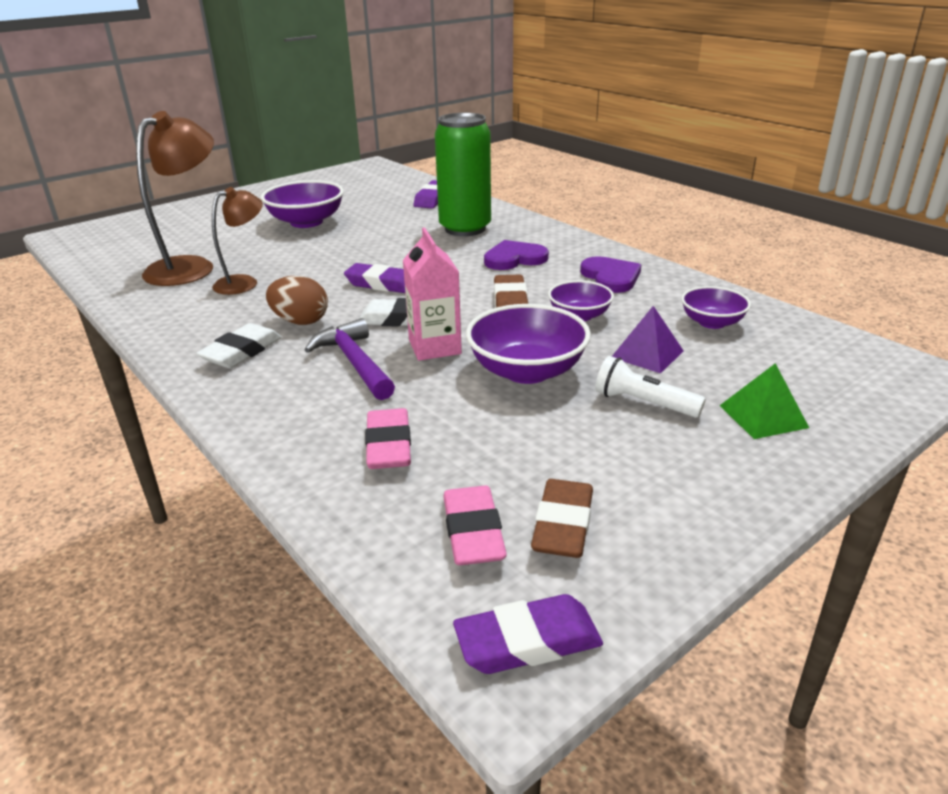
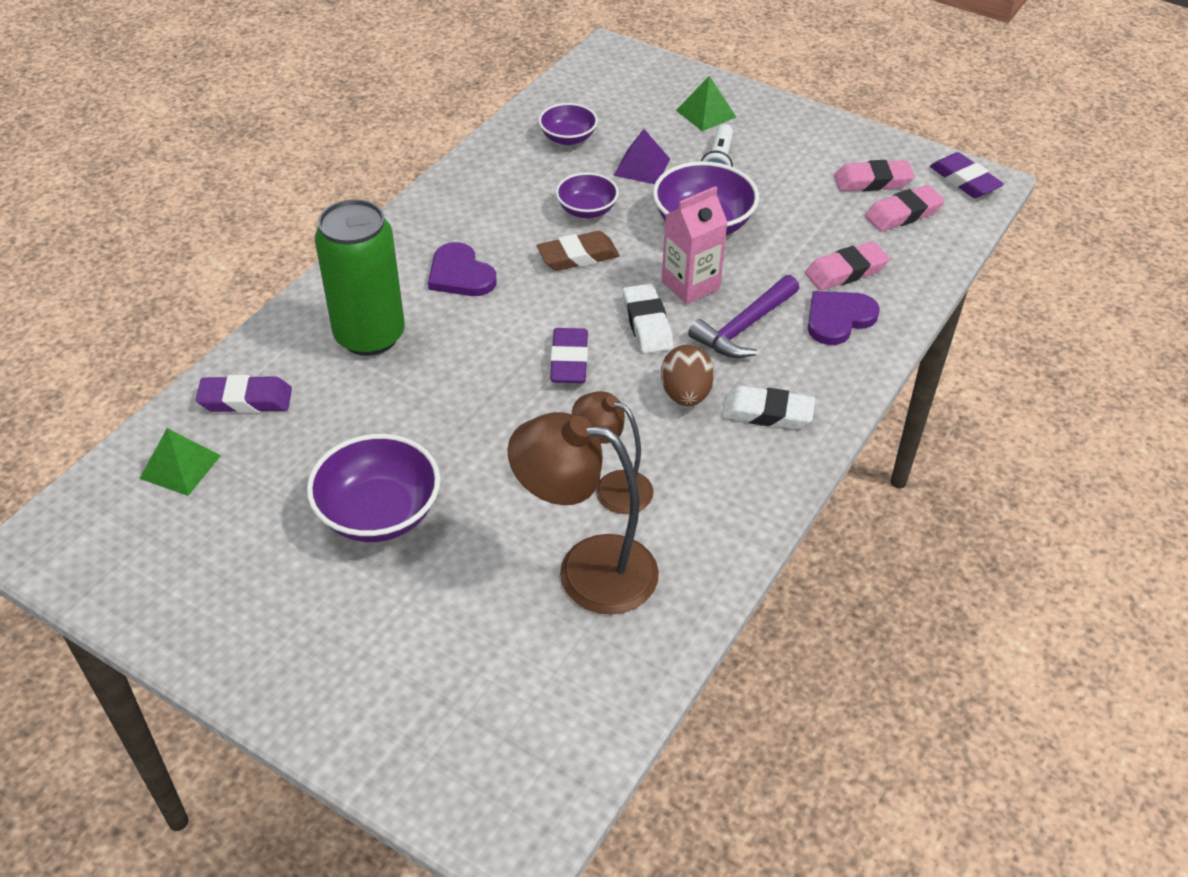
camera: 110 degrees left, 15 degrees up
brown eraser [531,479,593,558] -> pink eraser [834,160,915,191]
purple heart [580,256,641,293] -> purple heart moved to [808,291,880,345]
none -> green pyramid [139,428,221,496]

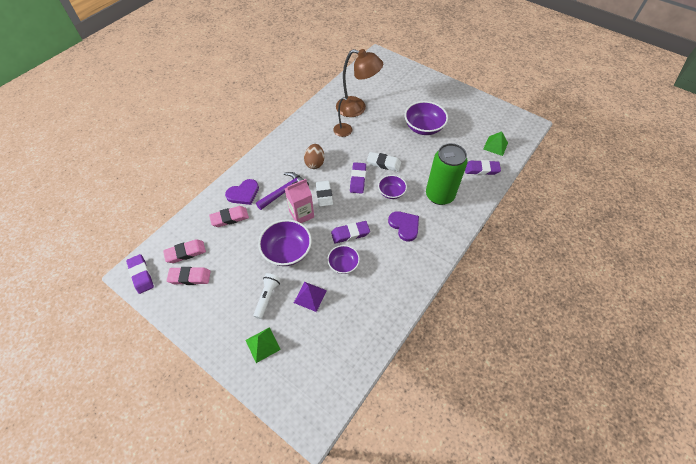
camera: 175 degrees left, 10 degrees up
brown eraser [537,231,620,271] -> purple eraser [331,221,370,244]
purple bowl [539,103,598,145] -> purple bowl moved to [378,175,407,199]
white eraser [722,386,815,429] -> white eraser moved to [367,152,401,171]

